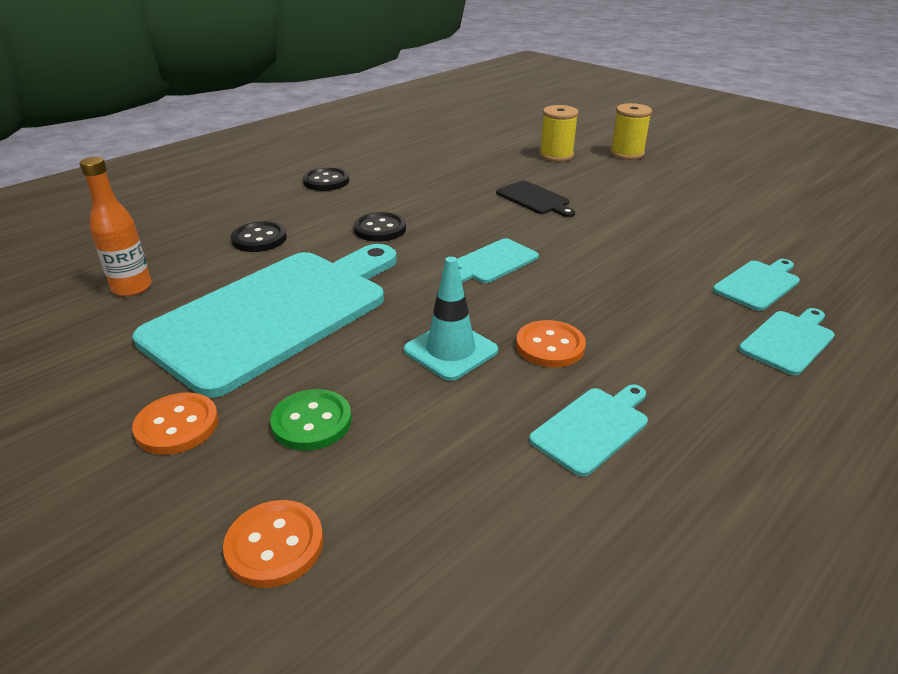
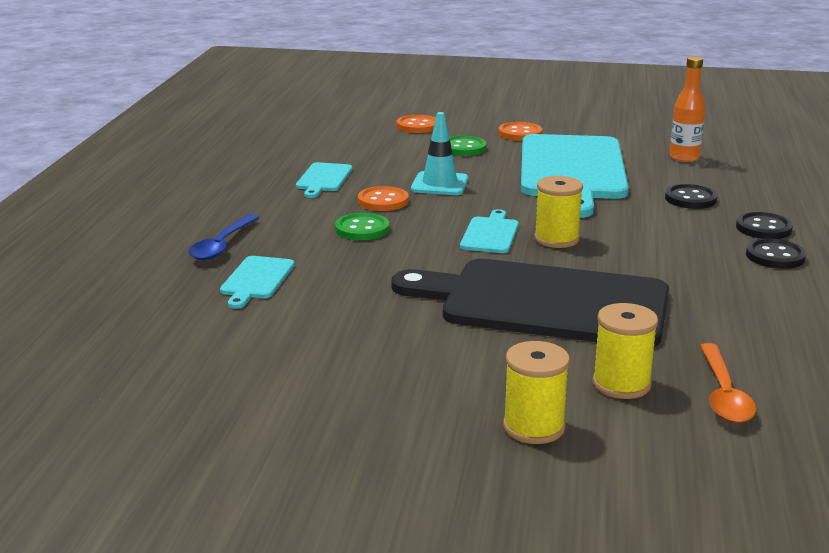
camera: 145 degrees right, 10 degrees down
black button [353,212,406,242] -> black button moved to [736,212,793,239]
black cutting board [496,180,575,217] -> black cutting board [391,259,669,347], size x2.41
turquoise cutting board [739,308,835,376] -> blue spoon [189,214,260,261]
none -> green button [335,213,389,240]
none -> yellow spool [534,176,583,248]
none -> orange spoon [700,343,757,423]

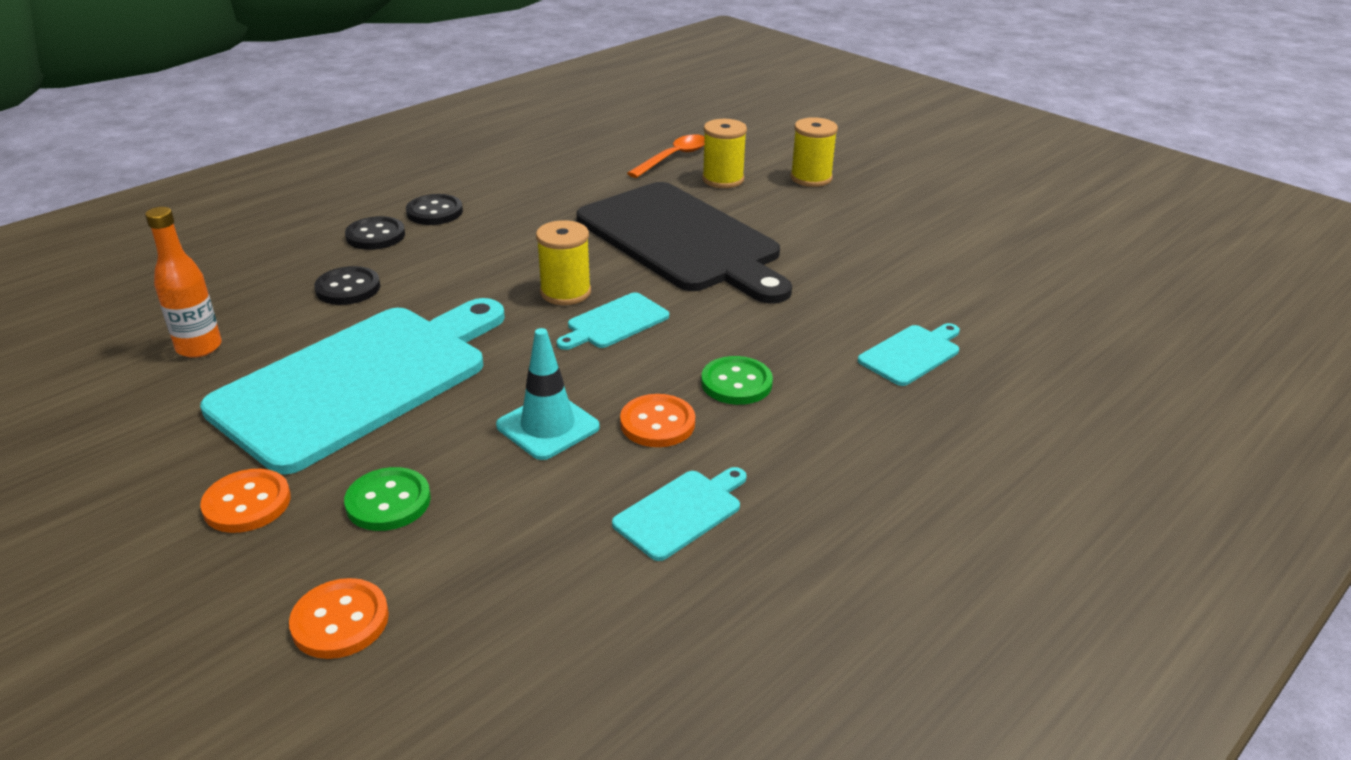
camera: 145 degrees left, 10 degrees up
blue spoon [189,214,260,261] -> none

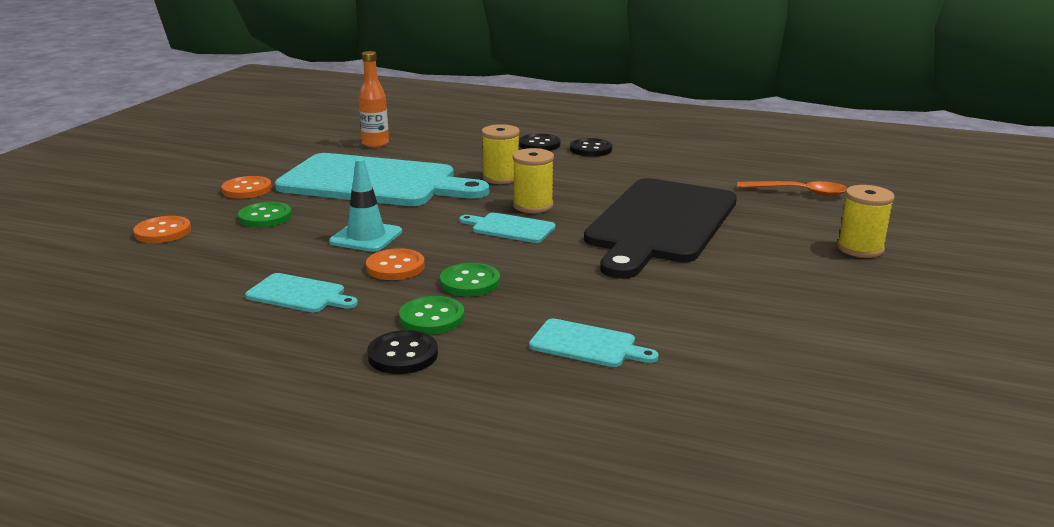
camera: 65 degrees right, 10 degrees down
black button [314,266,380,305] -> black button moved to [367,330,438,374]
yellow spool [702,119,747,188] -> yellow spool moved to [481,124,520,184]
none -> green button [399,296,465,334]

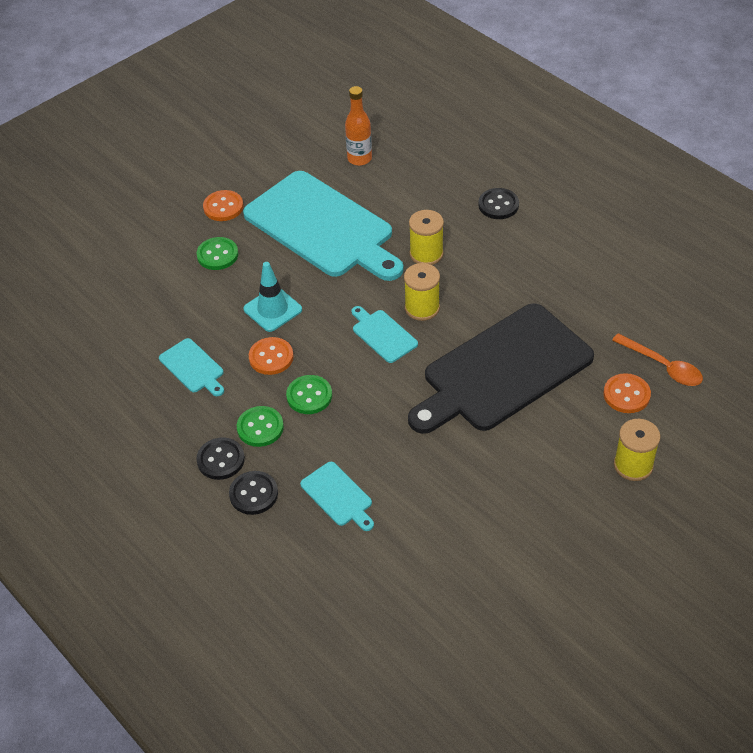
camera: 30 degrees right, 25 degrees up
orange button [133,216,191,243] -> orange button moved to [603,373,651,413]
black button [570,138,612,157] -> black button moved to [229,471,278,515]

